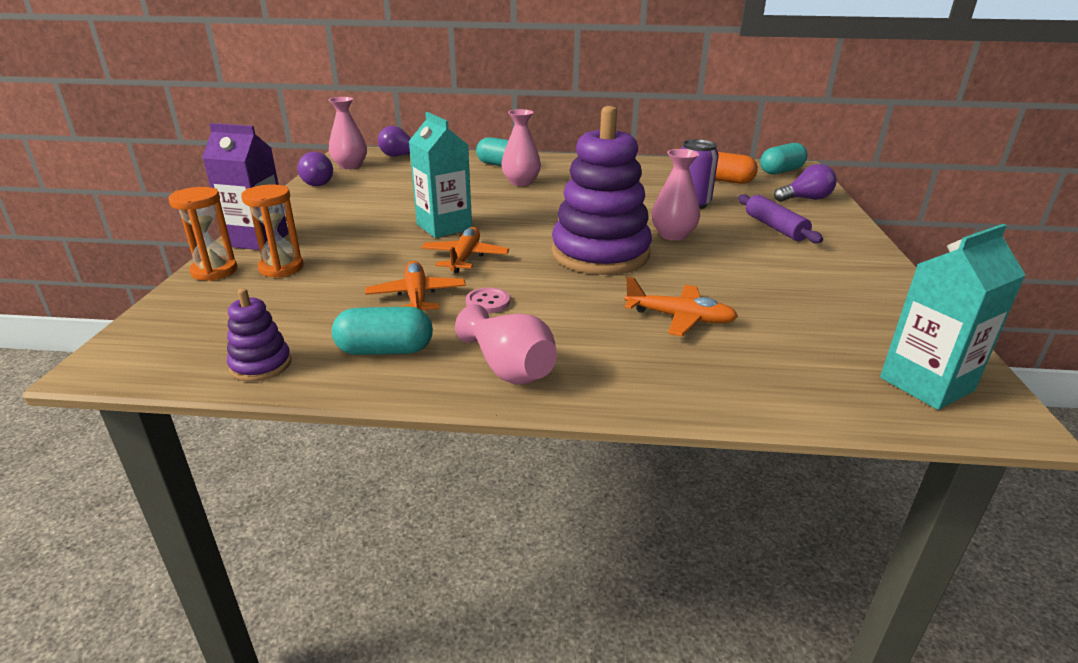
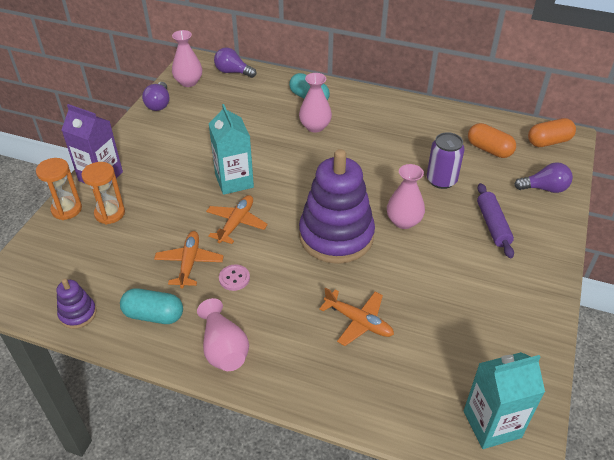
camera: 15 degrees right, 15 degrees up
turquoise capsule [760,143,808,174] -> orange capsule [528,118,576,147]

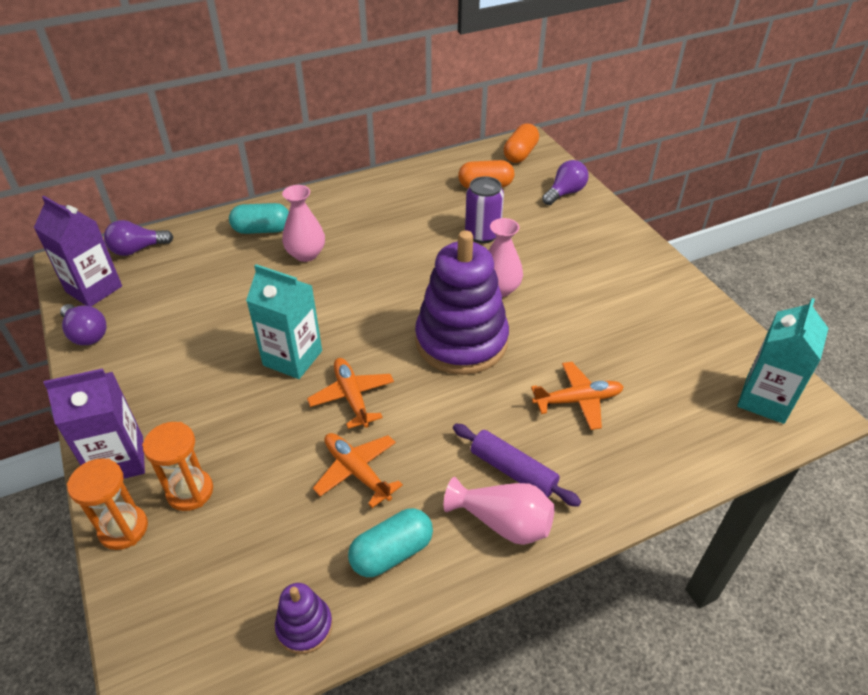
camera: 45 degrees left, 0 degrees up
pink vase [172,30,202,87] -> purple carton [34,196,122,306]
pink button [219,264,250,291] -> none
purple rolling pin [477,183,514,258] -> purple rolling pin moved to [453,424,581,507]

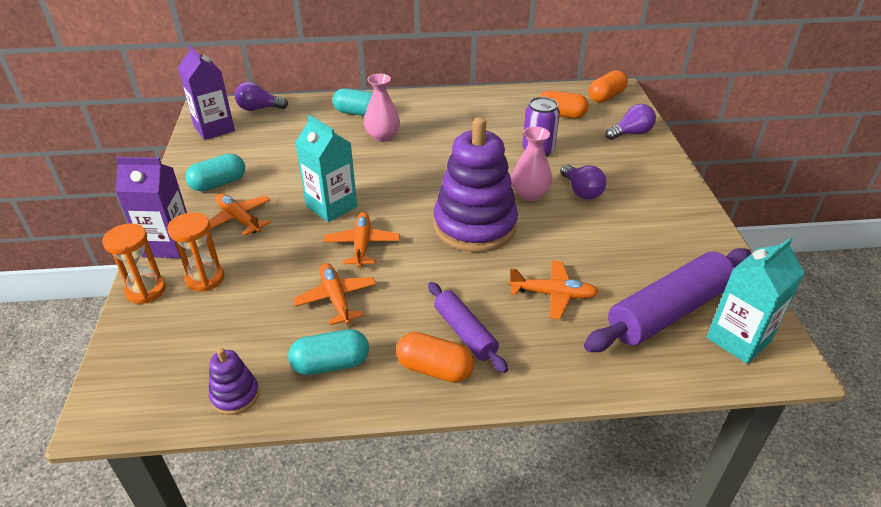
camera: 20 degrees right, 5 degrees down
purple light bulb [60,304,107,345] -> purple light bulb moved to [560,164,606,200]
pink vase [444,477,555,545] -> orange capsule [396,332,474,383]
none -> turquoise capsule [185,153,245,191]
none -> orange plane [209,193,271,236]
none -> purple rolling pin [584,248,751,352]

